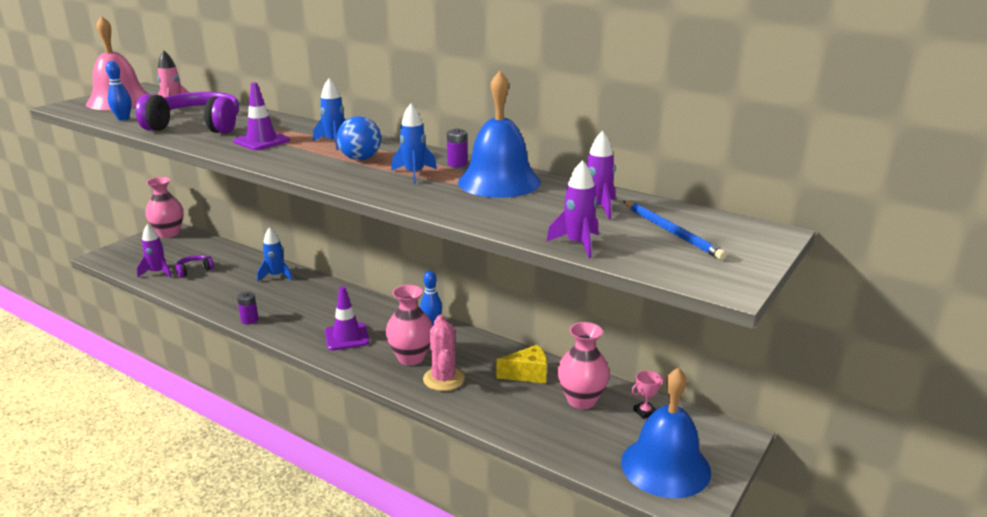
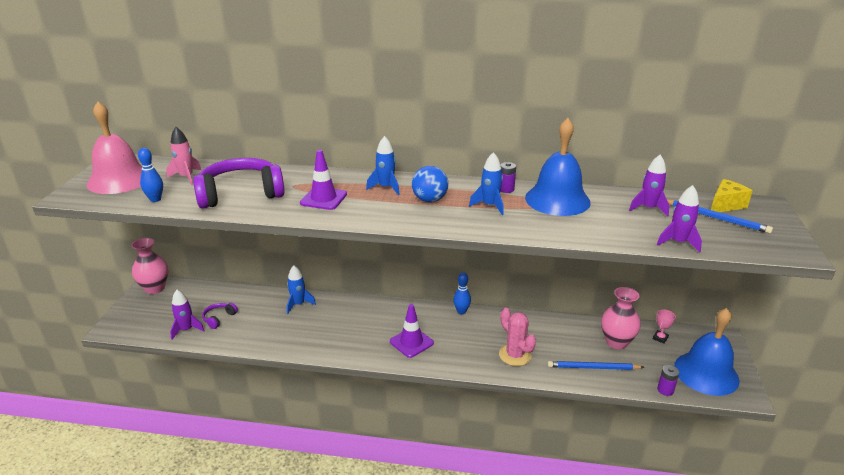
camera: 25 degrees left, 5 degrees up
purple battery [237,292,258,324] -> purple battery moved to [657,365,679,396]
pink vase [386,285,433,365] -> none
yellow cheese [496,345,547,383] -> yellow cheese moved to [711,179,753,212]
none -> blue pencil [547,361,644,370]

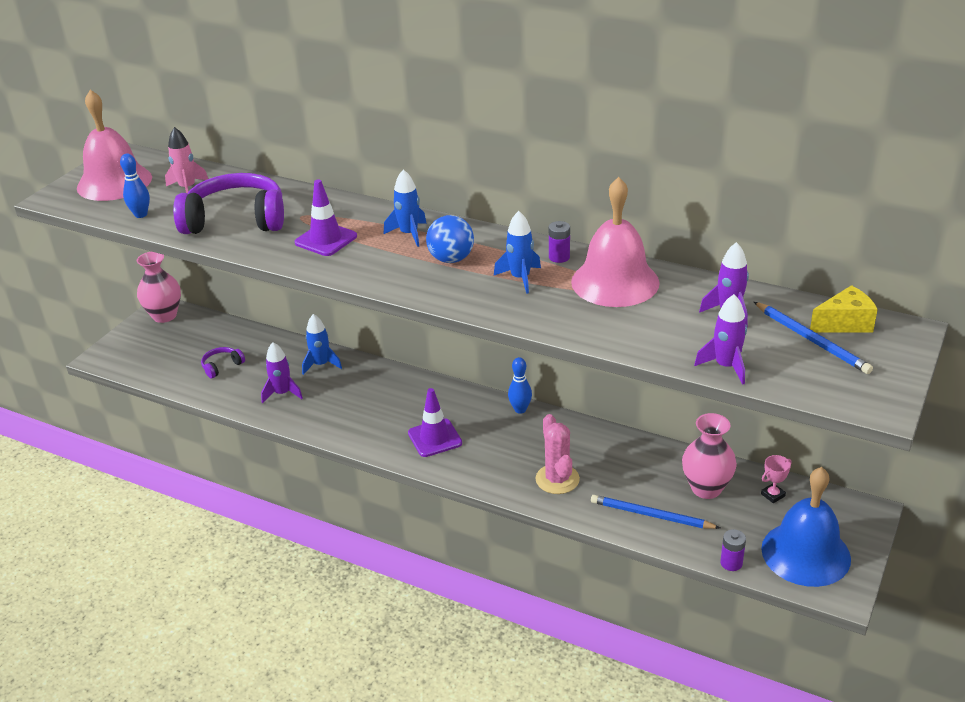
camera: 20 degrees right, 5 degrees up
purple rocket [170,290,205,340] -> purple rocket moved to [261,342,303,403]
blue bell [525,118,591,216] -> pink bell [571,177,660,307]

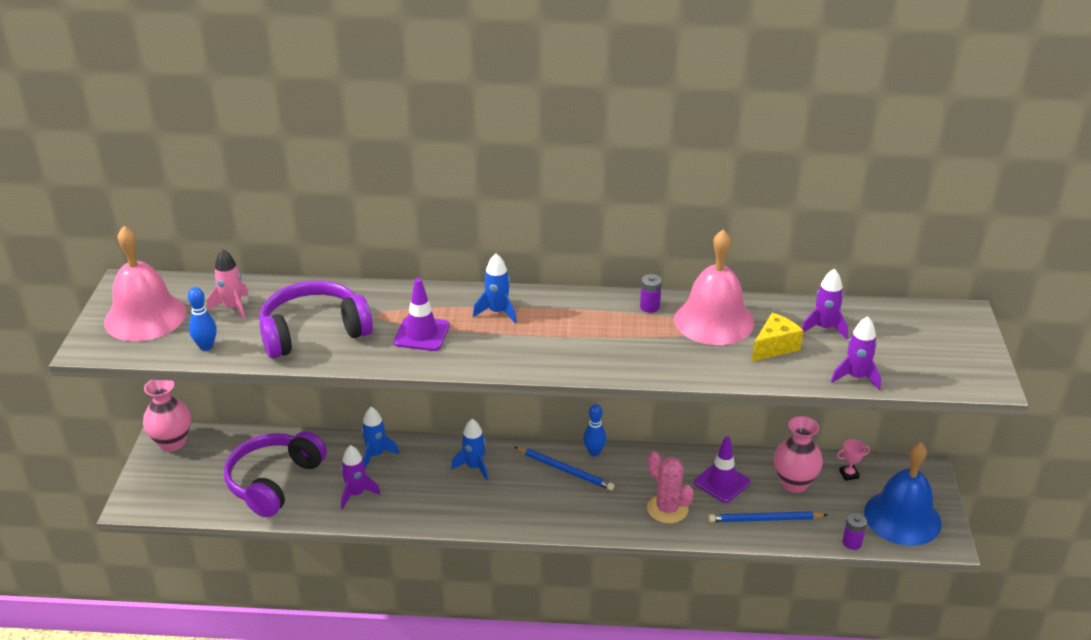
camera: 25 degrees left, 0 degrees up
purple headphones [201,347,245,379] -> purple headphones [224,431,327,517], size x2.26
purple traffic cone [408,388,462,457] -> purple traffic cone moved to [694,436,750,503]
blue ball [426,215,474,263] -> none
blue rocket [494,211,541,294] -> blue rocket moved to [451,419,488,481]
blue pencil [754,302,873,374] -> blue pencil moved to [515,447,615,491]
pink trophy [761,455,792,503] -> pink trophy turned 45 degrees clockwise [837,439,870,481]
yellow cheese [810,285,878,332] -> yellow cheese moved to [752,313,803,362]

